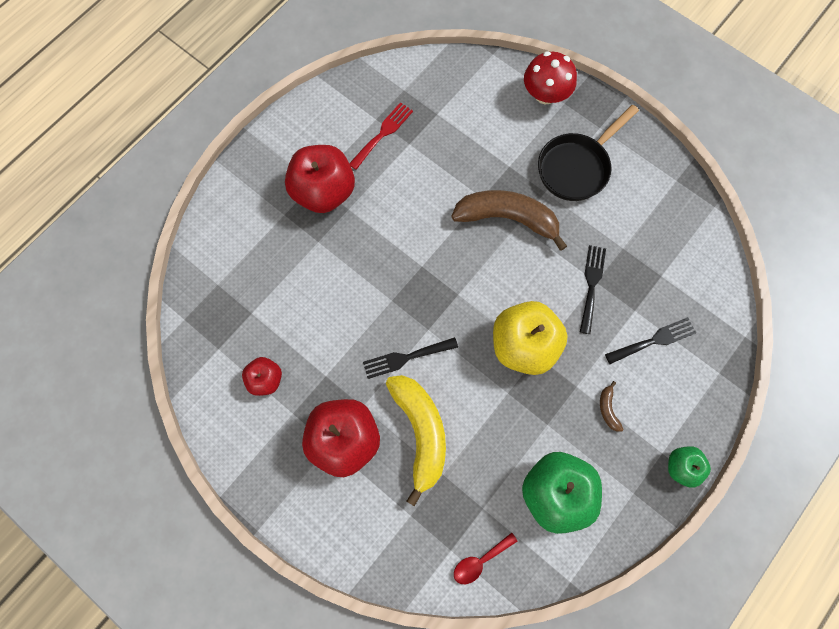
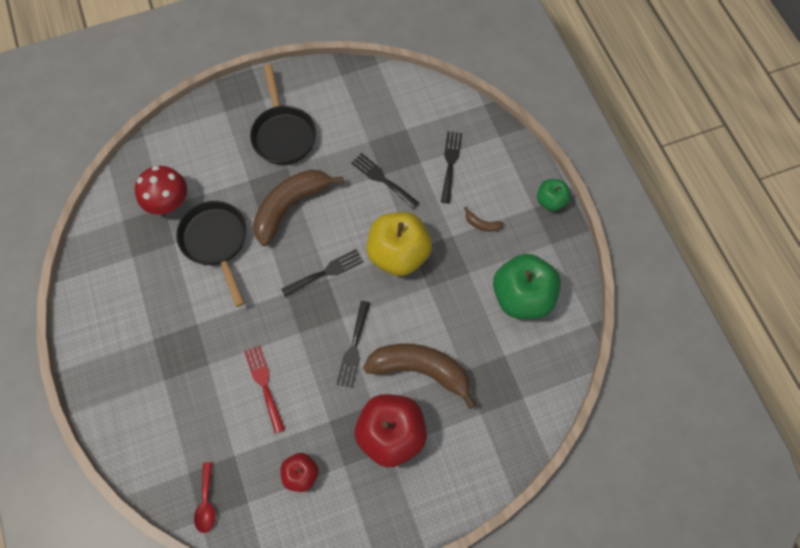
camera: 60 degrees left, 5 degrees down
red apple [285,145,355,213] -> none
red fork [349,102,413,170] -> red fork moved to [244,345,285,434]
yellow banana [386,375,446,507] -> brown banana [363,343,477,409]
red spoon [454,533,517,584] -> red spoon moved to [194,462,215,533]
red mushroom [524,51,577,104] -> red mushroom moved to [135,166,187,215]
none -> black pan [176,201,246,307]
none -> black fork [281,249,364,297]

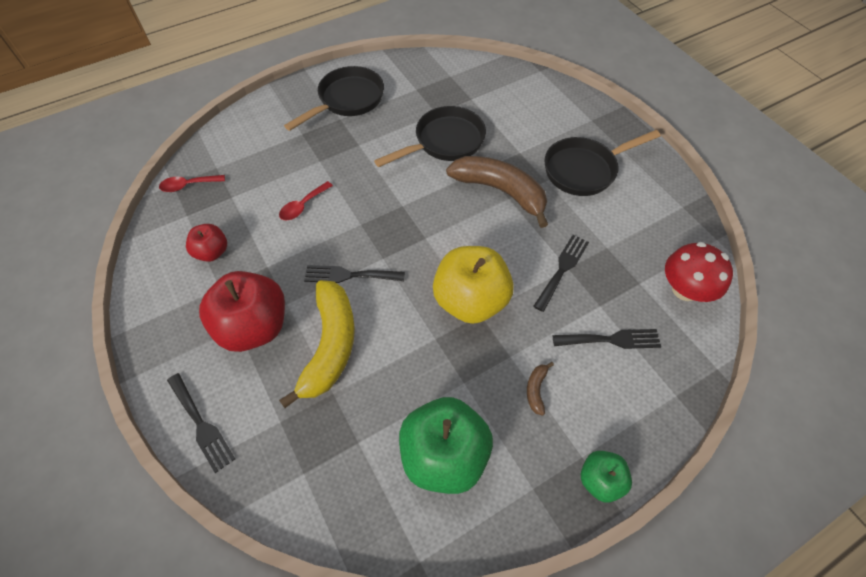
camera: 80 degrees right, 10 degrees down
red mushroom [135,166,187,215] -> red mushroom moved to [665,242,733,302]
red fork [244,345,285,434] -> red spoon [279,181,333,220]
black fork [281,249,364,297] -> black fork moved to [167,373,235,473]
brown banana [363,343,477,409] -> yellow banana [279,280,355,408]
none -> black pan [284,66,384,131]

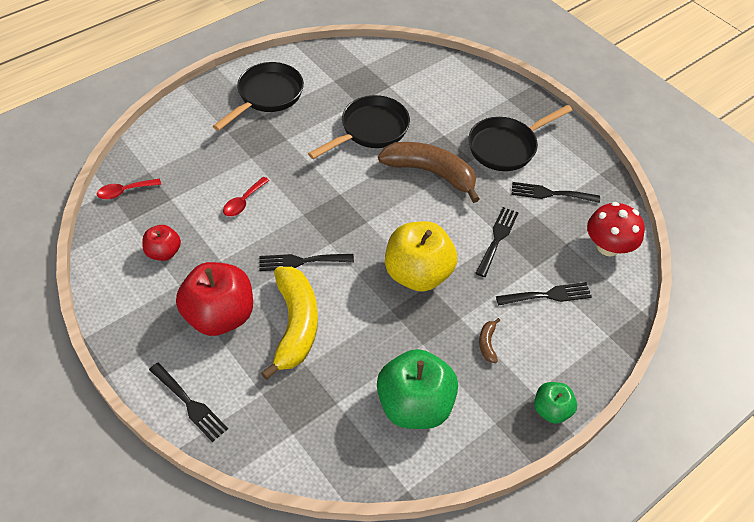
camera: 10 degrees left, 5 degrees down
none -> black fork [512,182,600,203]

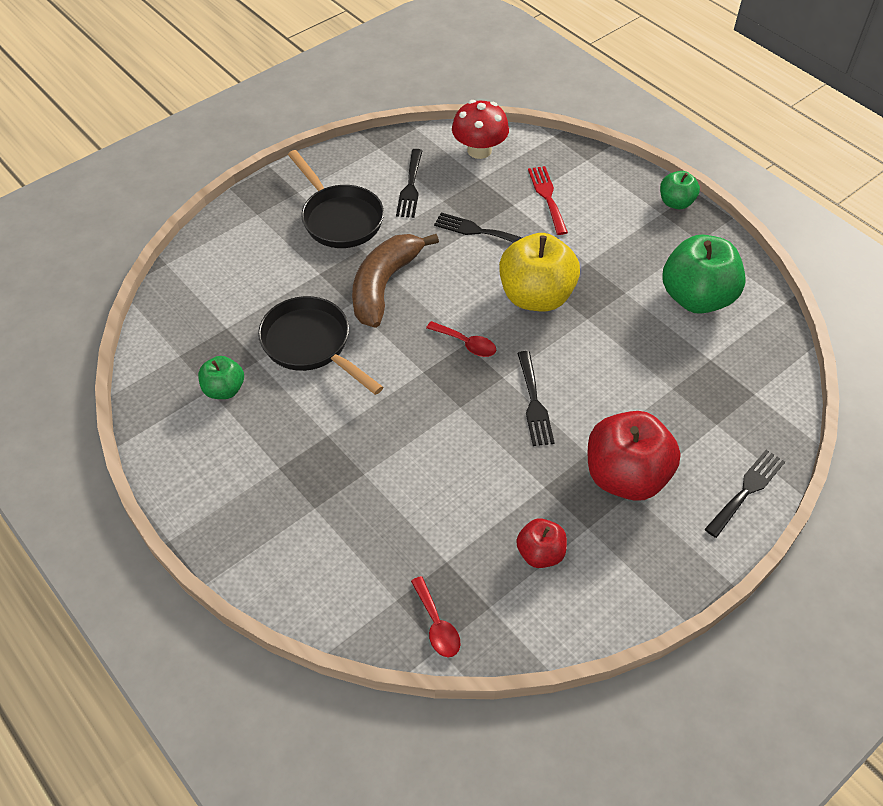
camera: 90 degrees left, 0 degrees up
black pan [213,62,304,131] -> none
red spoon [223,177,269,217] -> red spoon moved to [426,321,496,357]
yellow banana [261,267,318,380] -> none
brown banana [479,318,500,363] -> none
black fork [496,282,592,305] -> red fork [528,166,568,235]
none -> green apple [198,356,244,399]

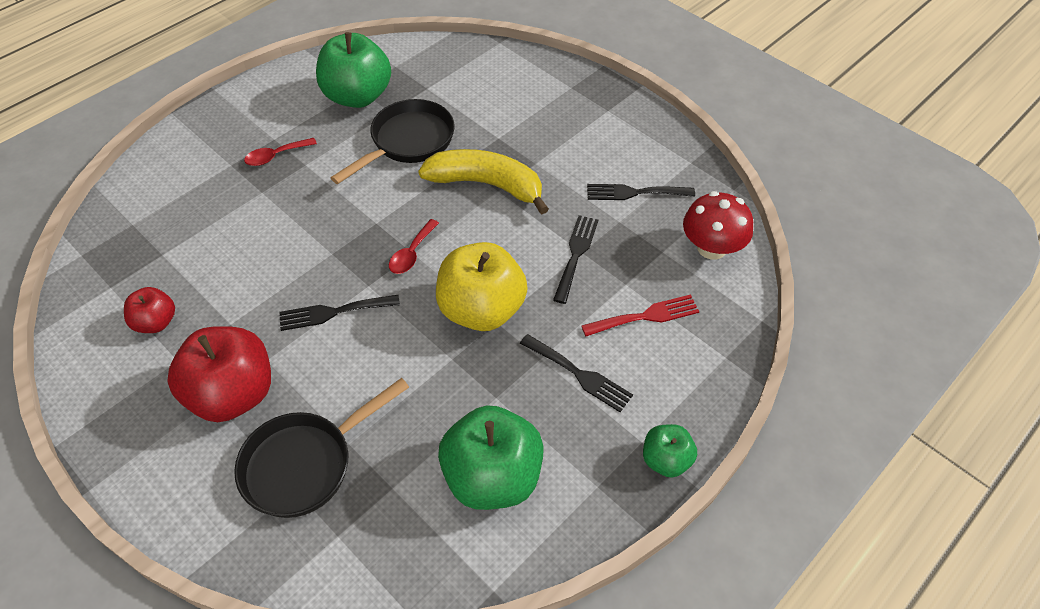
camera: 85 degrees right, 0 degrees up
green apple [198,356,244,399] -> green apple [316,32,391,108], size x1.89
black pan [288,150,384,248] -> black pan moved to [234,378,409,518]
brown banana [352,234,439,328] -> yellow banana [418,149,549,214]
red spoon [411,576,460,657] -> red spoon moved to [244,138,317,166]
black fork [705,450,785,538] -> black fork moved to [520,334,633,412]

